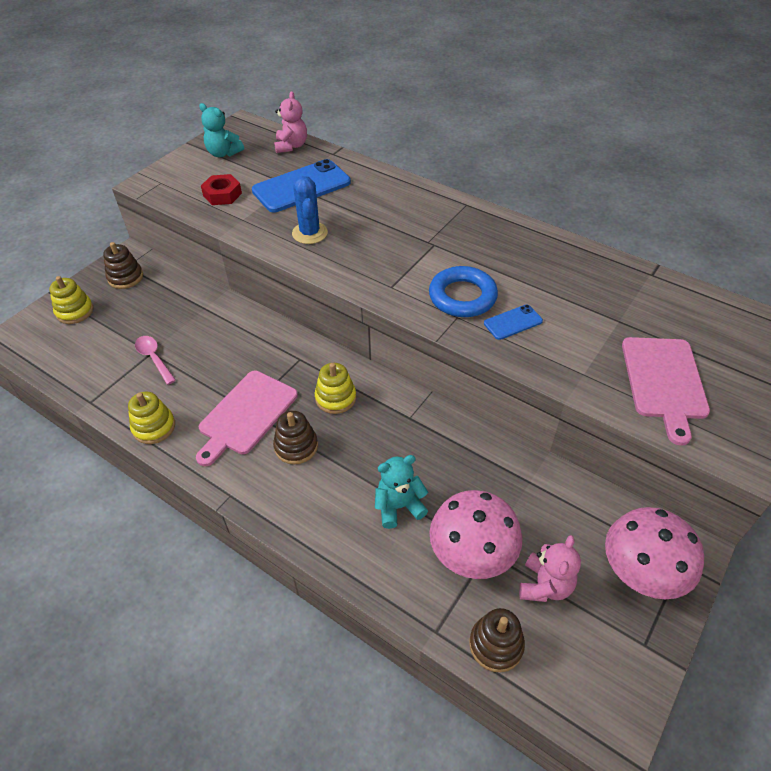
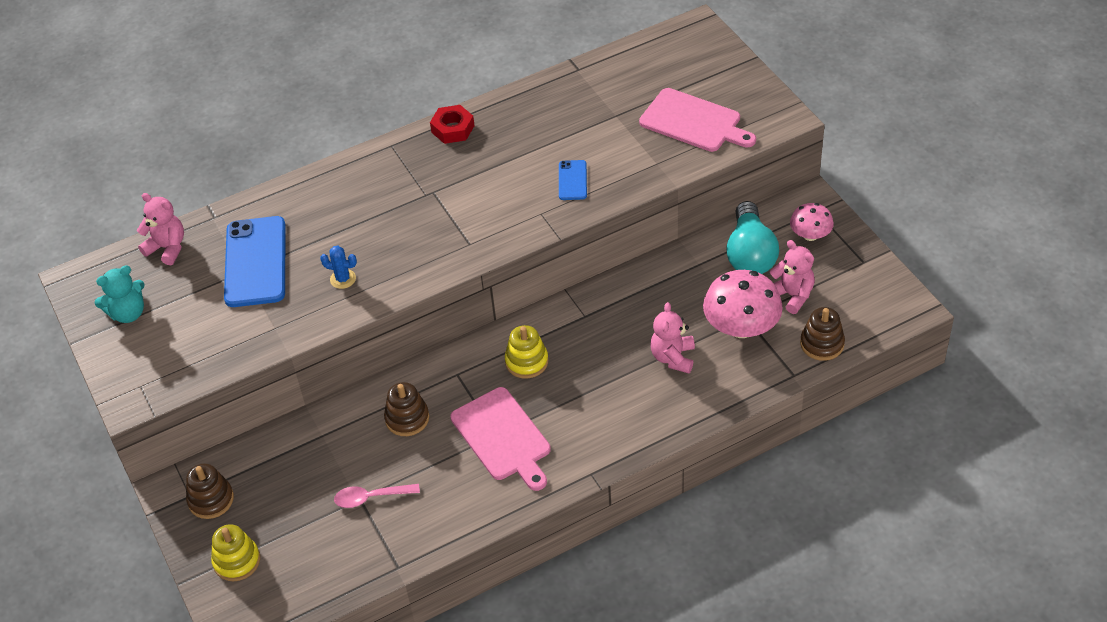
camera: 60 degrees left, 0 degrees up
yellow stacking toy [128,392,175,444] -> none
red nut [201,174,242,205] -> red nut moved to [430,105,475,144]
brown stacking toy [273,411,318,465] -> brown stacking toy moved to [384,382,429,436]
blue cactus [292,176,328,244] -> blue cactus [320,246,357,289], size x0.63
turquoise teddy bear [375,455,428,529] -> pink teddy bear [650,302,695,373]
blue ring [429,266,498,317] -> none
pink mushroom [605,507,704,599] -> pink mushroom [790,203,834,241], size x0.58
none -> turquoise light bulb [726,201,779,274]

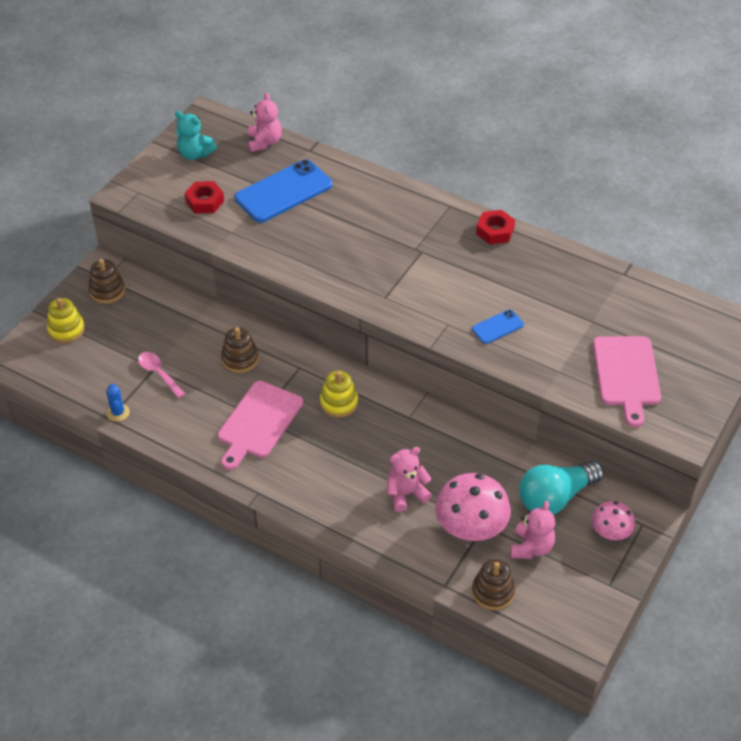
camera: 55 degrees right, 0 degrees up
blue cactus [320,246,357,289] -> blue cactus moved to [106,384,130,422]
none -> red nut [184,181,224,214]

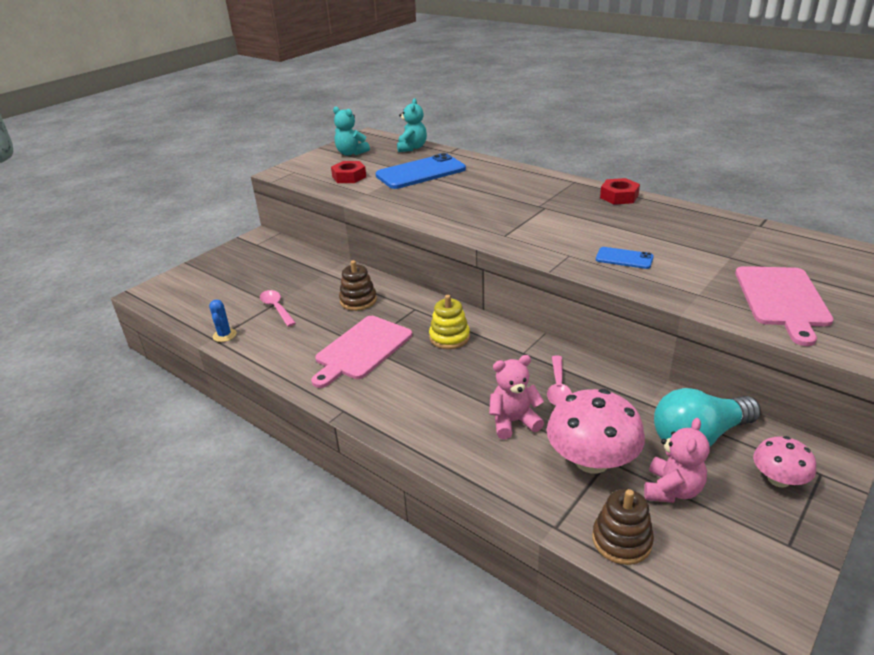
camera: 10 degrees right, 15 degrees down
yellow stacking toy [47,298,85,343] -> none
brown stacking toy [89,259,125,304] -> none
pink teddy bear [248,93,282,152] -> turquoise teddy bear [397,98,427,152]
blue phone [472,310,524,344] -> blue phone turned 45 degrees clockwise [596,247,654,269]
none -> pink spoon [547,355,572,406]

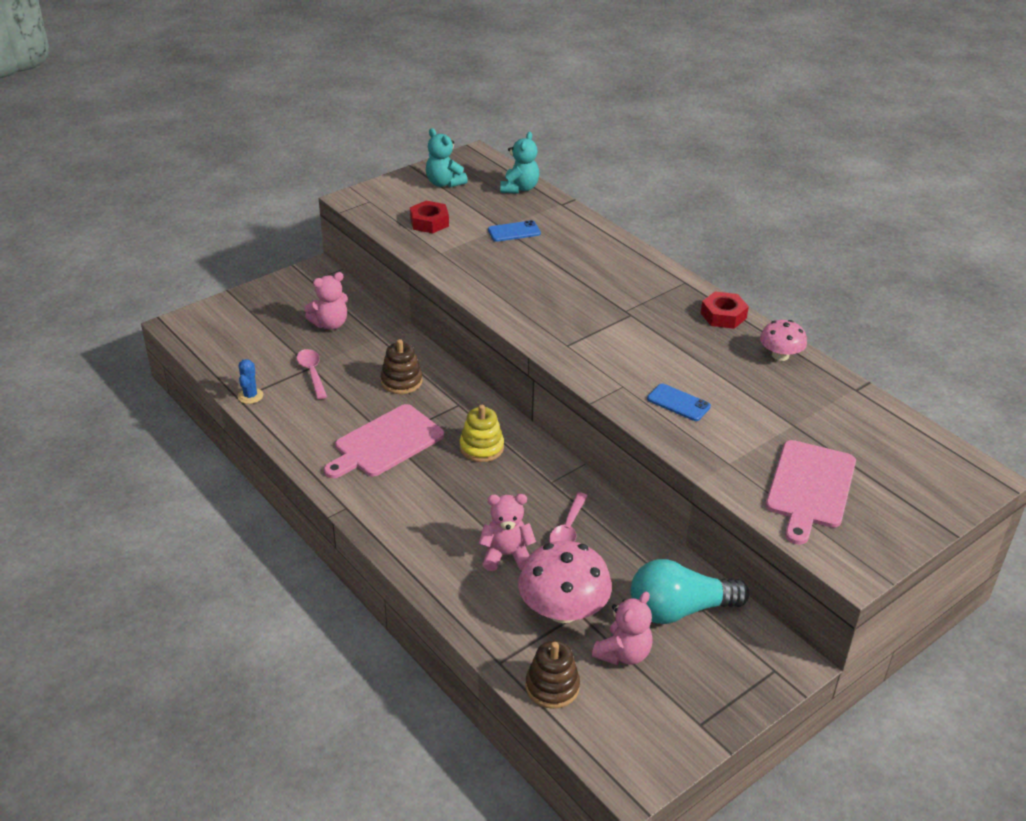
camera: 10 degrees right, 5 degrees up
blue phone [376,153,466,189] -> blue phone [488,220,541,242], size x0.49
pink mushroom [753,436,816,487] -> pink mushroom moved to [760,320,807,361]
none -> pink teddy bear [304,272,348,330]

